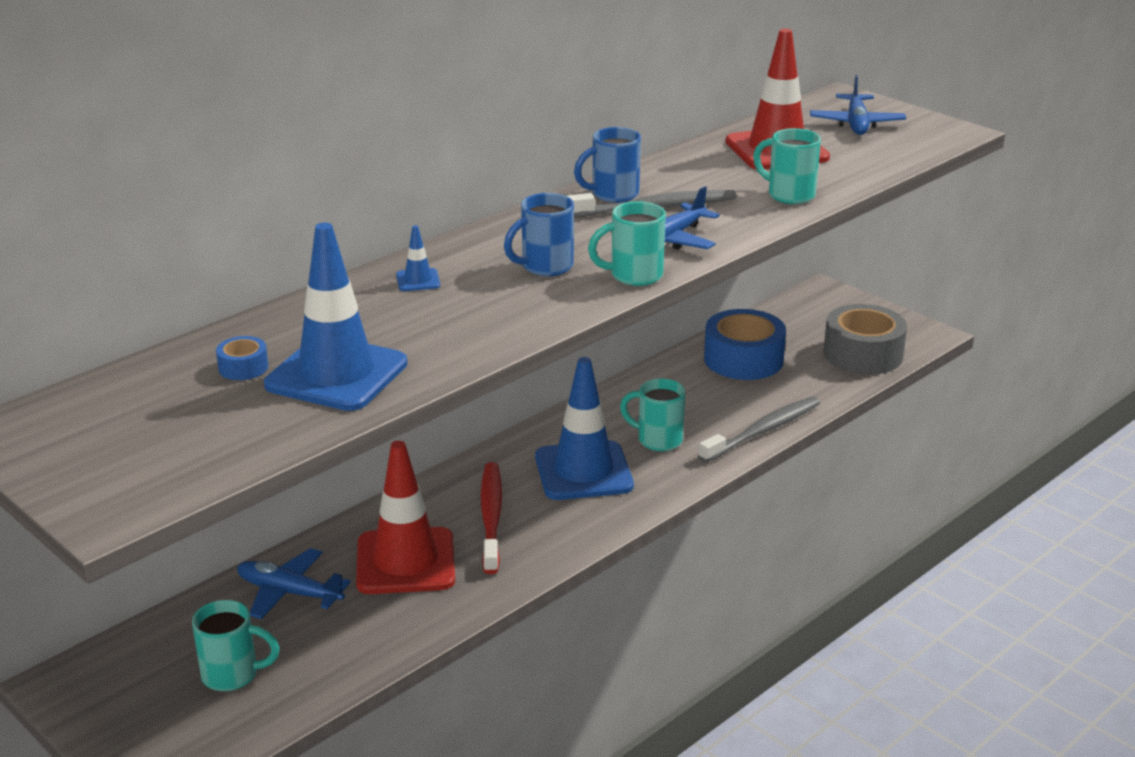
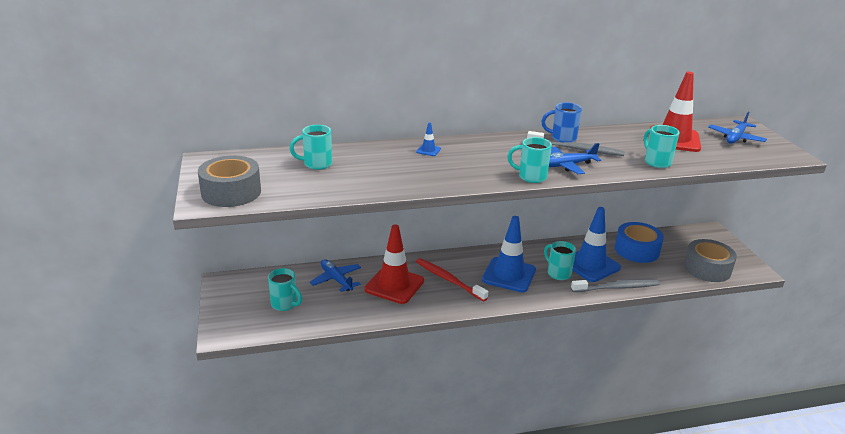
camera: 30 degrees right, 0 degrees up
blue tape [216,336,268,380] -> turquoise mug [290,125,332,170]
blue traffic cone [264,223,408,411] -> blue traffic cone moved to [572,207,621,282]
red toothbrush [481,462,502,574] -> red toothbrush turned 75 degrees counterclockwise [416,258,488,301]
blue mug [504,193,574,276] -> none
none -> grey tape [198,156,261,207]

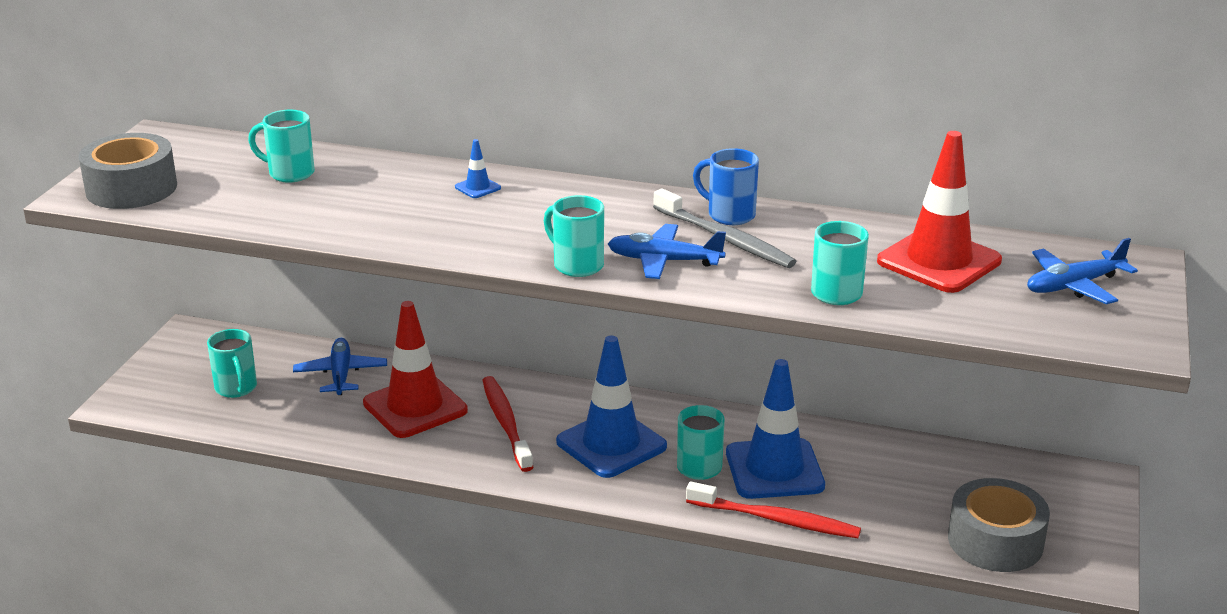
camera: 30 degrees right, 0 degrees up
grey toothbrush [571,279,660,292] -> red toothbrush [686,482,861,538]
blue tape [615,222,664,263] -> none

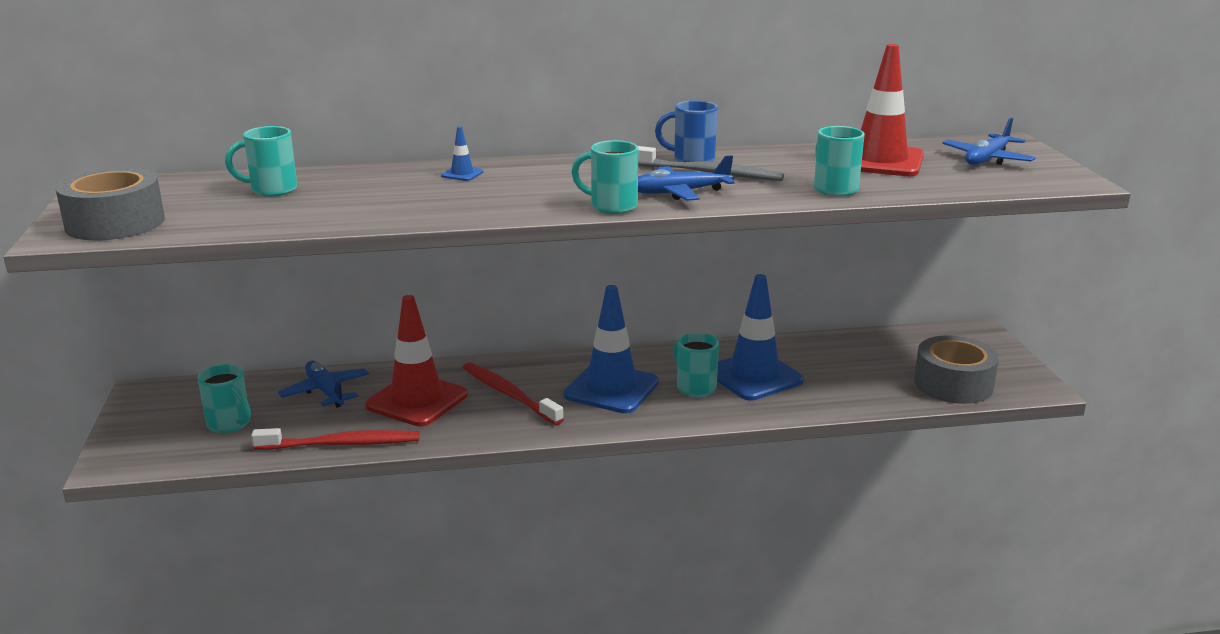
camera: 25 degrees left, 5 degrees down
red toothbrush [686,482,861,538] -> red toothbrush moved to [251,428,419,450]

